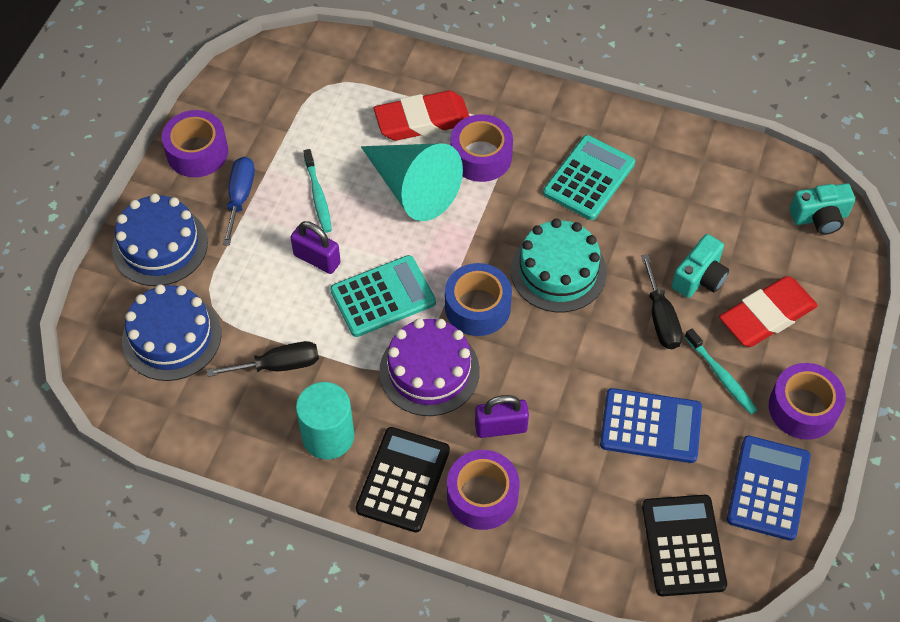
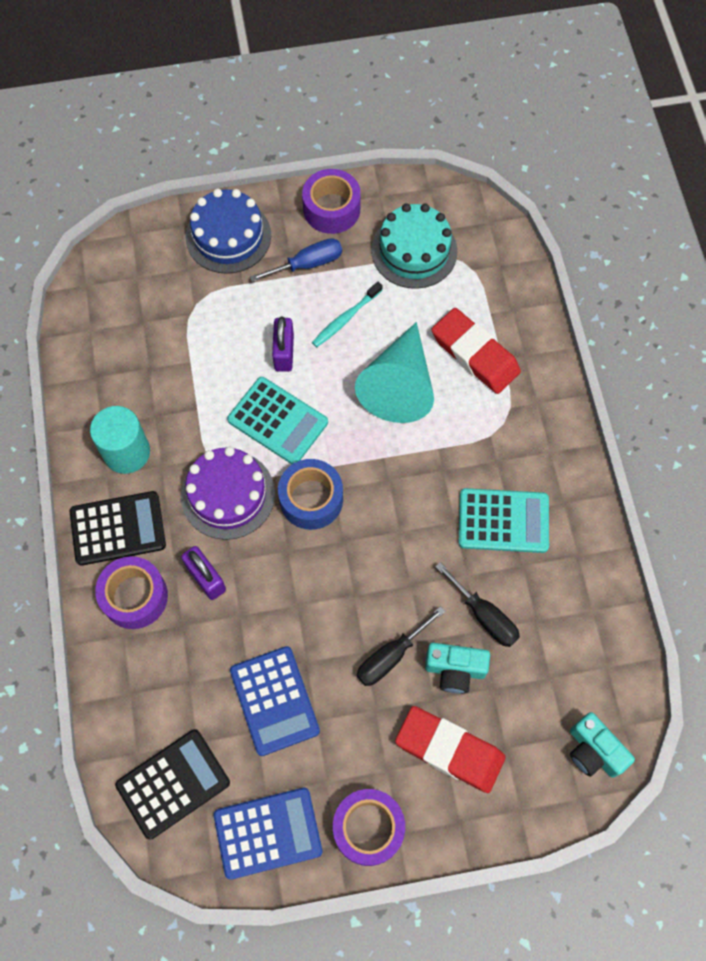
camera: 60 degrees right, 10 degrees up
blue cake [122,284,221,381] -> none
black screwdriver [207,341,319,377] -> black screwdriver moved to [435,562,520,647]
purple tape [451,114,513,182] -> none
turquoise cake [511,219,607,312] -> turquoise cake moved to [371,203,458,289]
turquoise toothbrush [685,329,757,414] -> none

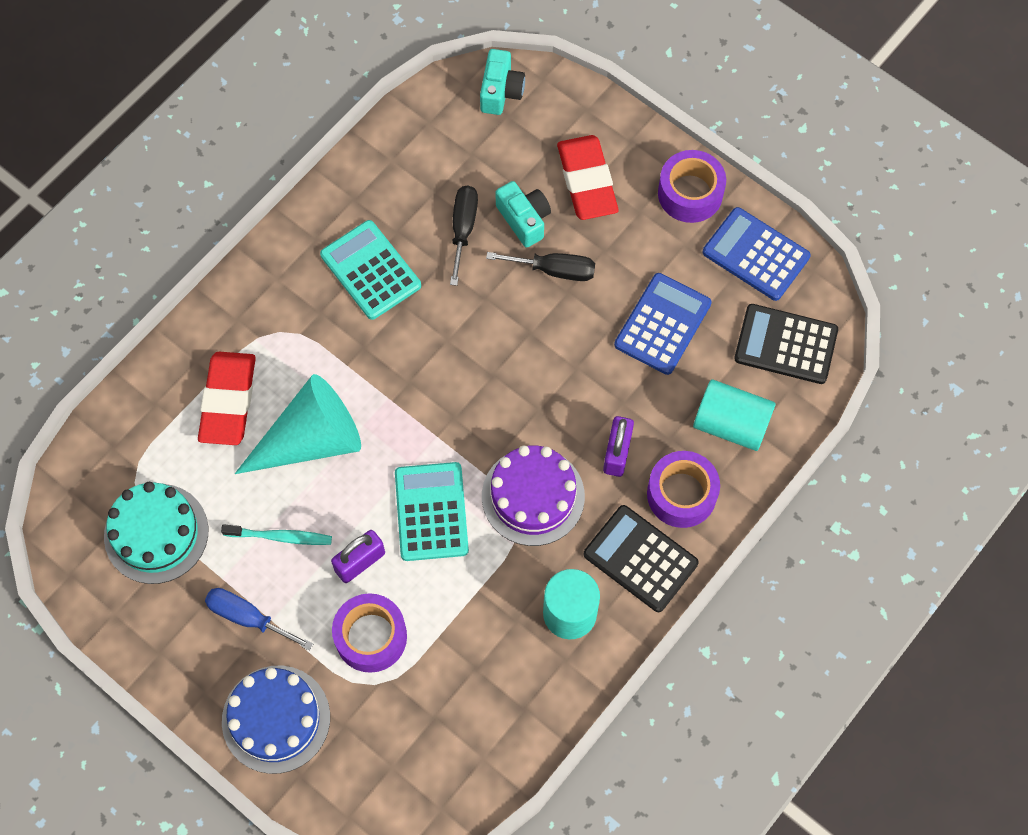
camera: 130 degrees left, 0 degrees up
blue tape [278,459,343,530] -> none
purple tape [302,169,361,234] -> purple tape moved to [332,593,407,673]
none -> turquoise cylinder [693,379,775,451]

